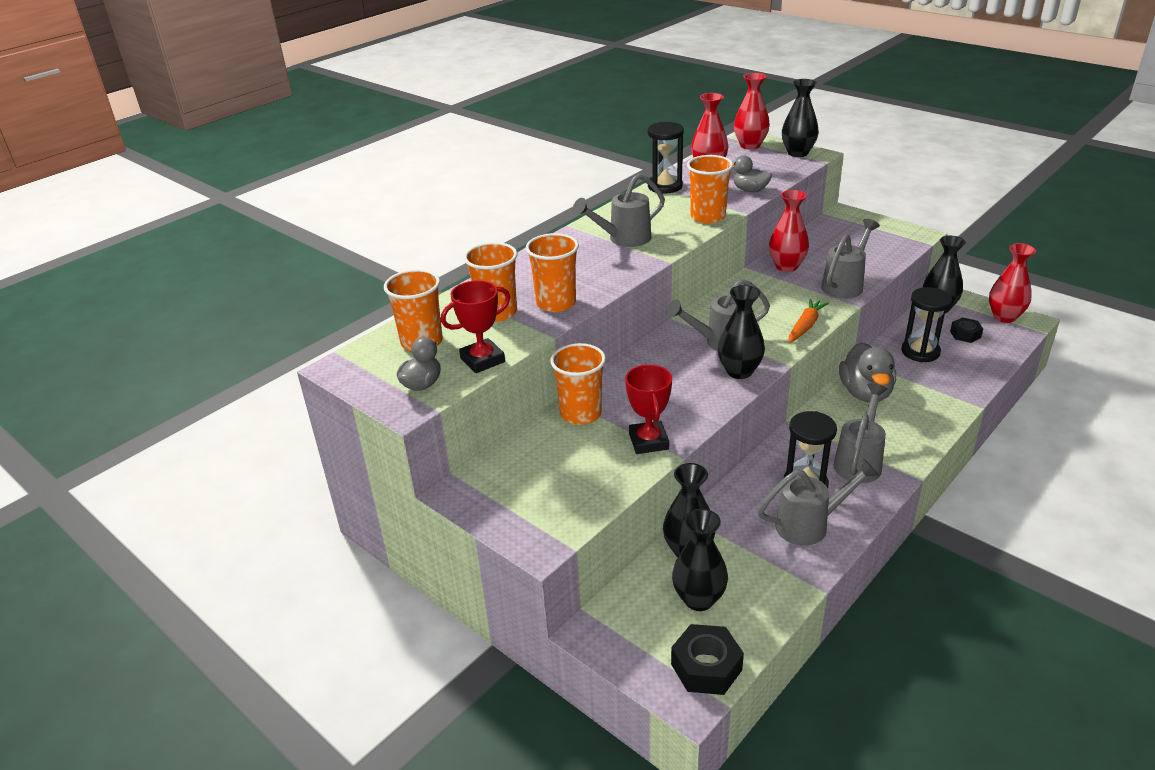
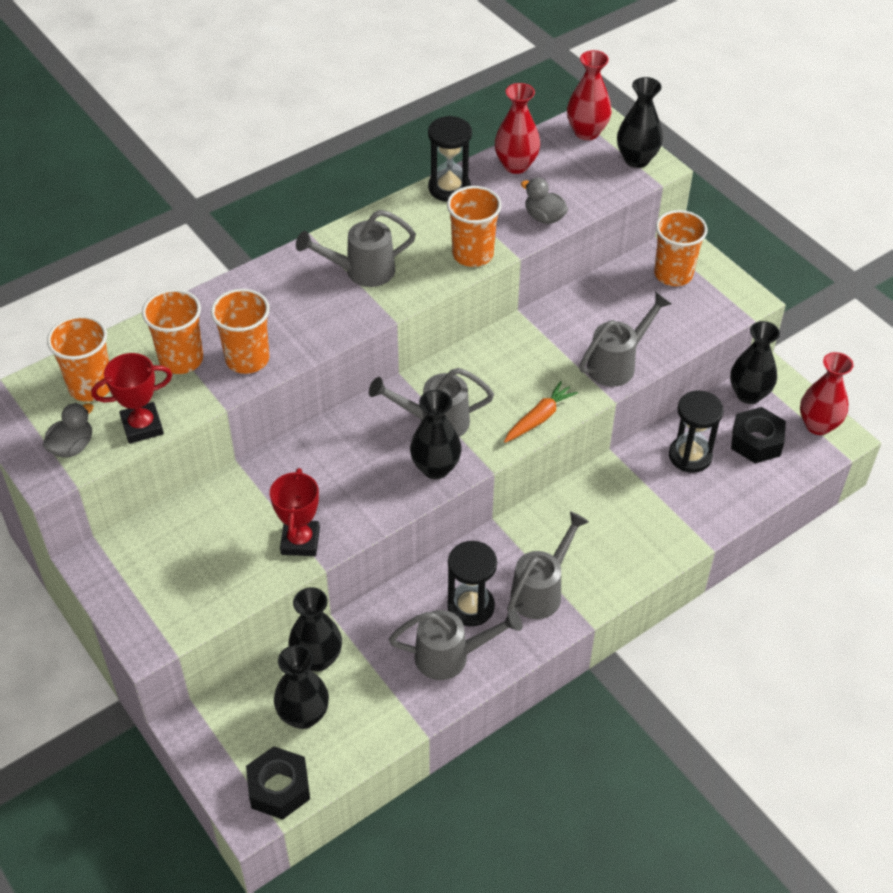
camera: 10 degrees right, 15 degrees up
orange cup [550,343,606,425] -> orange cup moved to [654,210,708,286]
red vase [769,190,809,272] -> none
grey duck [839,342,896,402] -> none
black nut [950,317,983,343] -> black nut [731,407,786,463], size x1.60

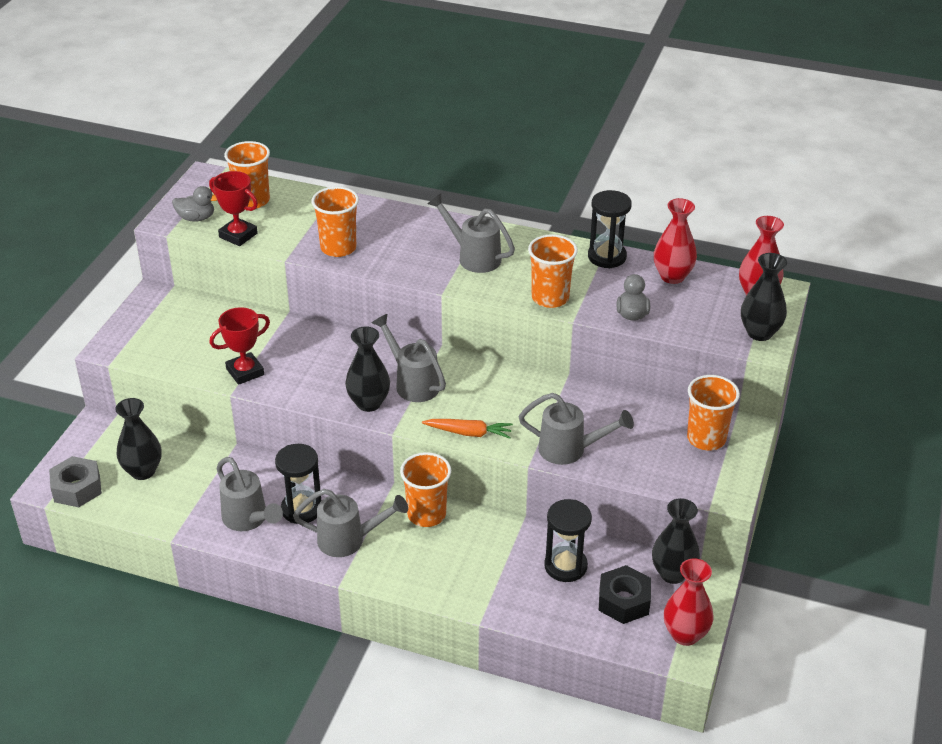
camera: 55 degrees right, 10 degrees down
orange cup [142,289,203,374] -> orange cup moved to [400,452,451,527]
black nut [246,746,310,820] -> grey nut [49,456,102,507]
black vase [289,587,342,672] -> none

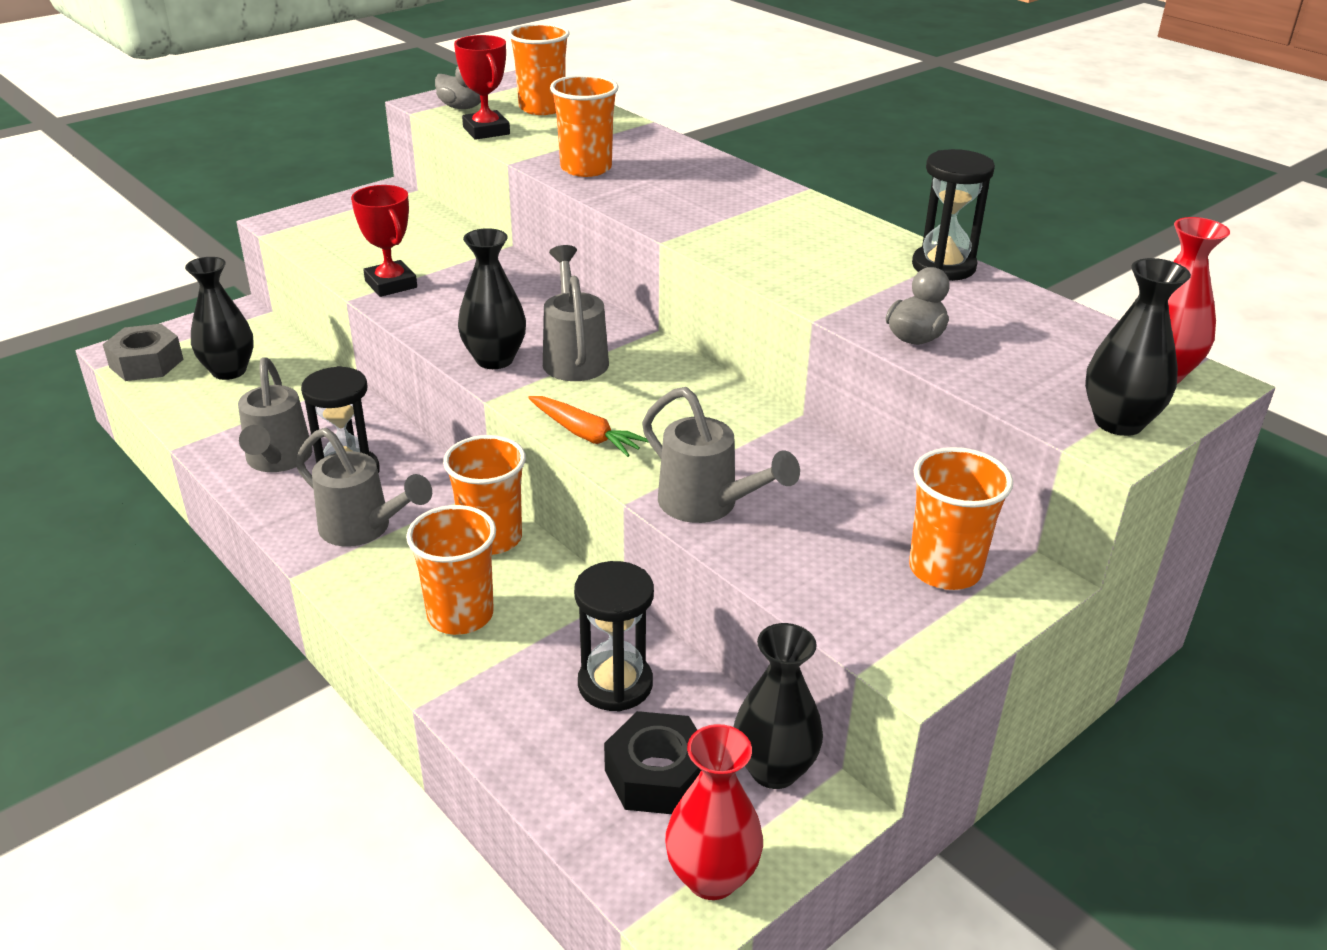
camera: 30 degrees right, 5 degrees down
red trophy [210,307,270,385] -> red trophy turned 60 degrees clockwise [351,185,417,297]
grey watering can [428,193,515,273] -> none
orange cup [528,234,578,308] -> orange cup moved to [406,505,496,635]
red vase [654,198,697,284] -> none

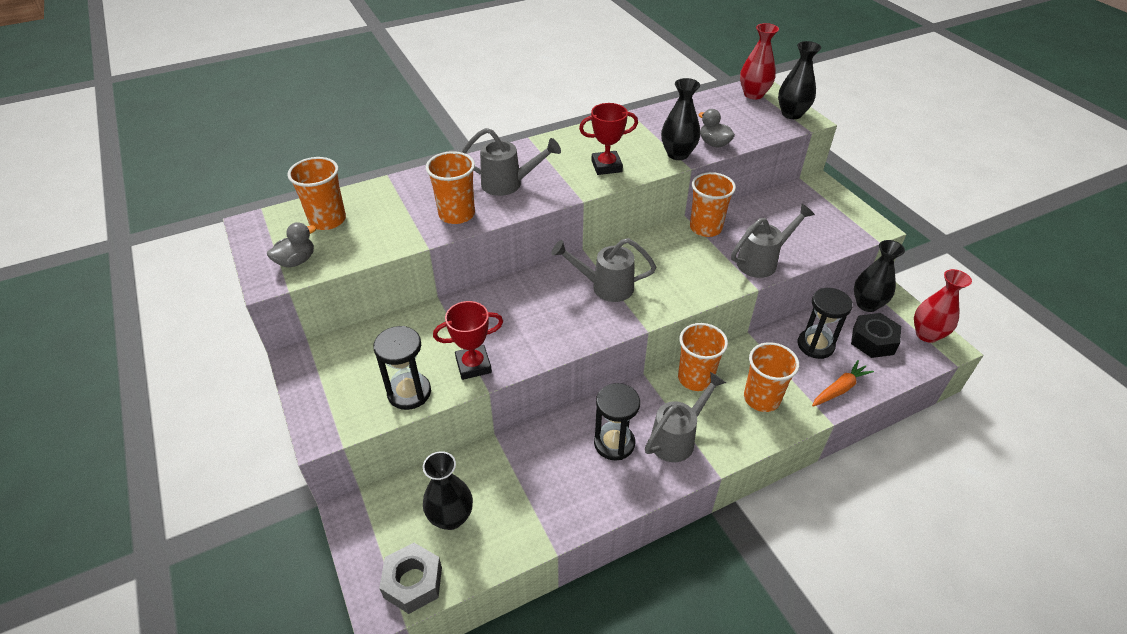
camera: 75 degrees left, 10 degrees up
grey watering can [238,357,312,472] -> grey watering can moved to [462,128,561,196]
red trophy [454,35,510,140] -> red trophy moved to [579,103,638,175]
black vase [458,228,526,369] -> black vase moved to [661,78,700,160]
orange carrot [528,396,649,457] -> orange carrot moved to [812,360,874,407]
orange cup [909,447,1013,590] -> orange cup moved to [690,172,736,237]
black hourglass [912,149,995,281] -> black hourglass moved to [373,326,431,410]

